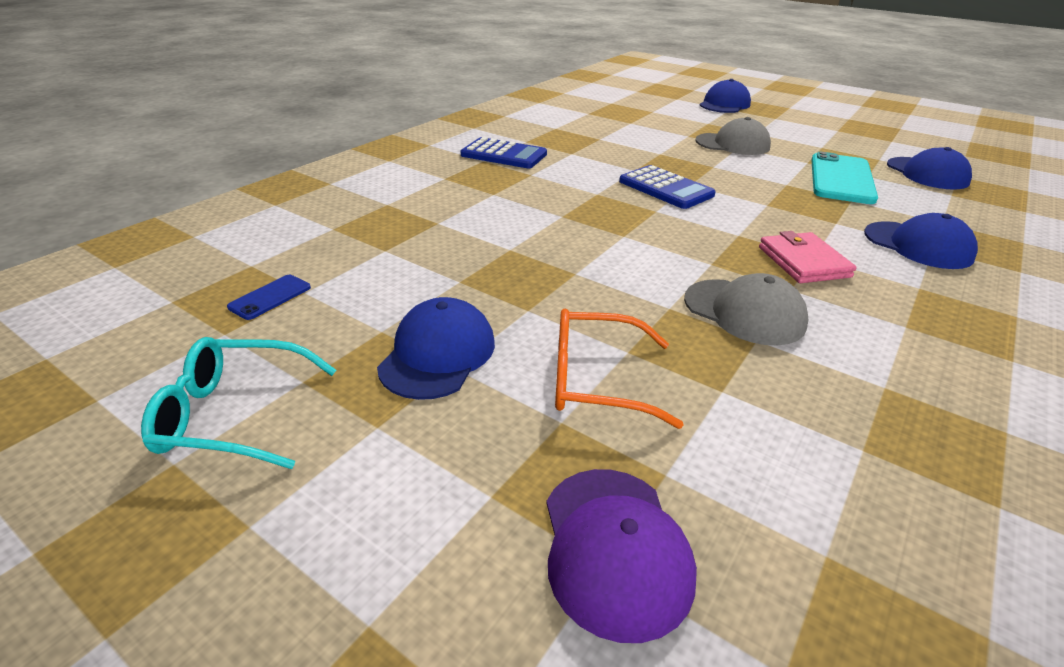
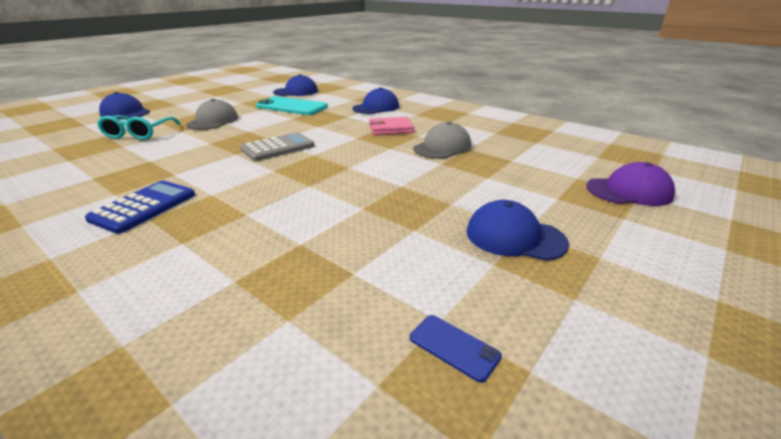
camera: 85 degrees left, 5 degrees down
turquoise glasses [141,337,336,469] -> turquoise glasses moved to [97,115,181,140]
orange glasses [555,309,684,429] -> none
blue calculator [619,165,716,209] -> grey calculator [240,132,315,161]

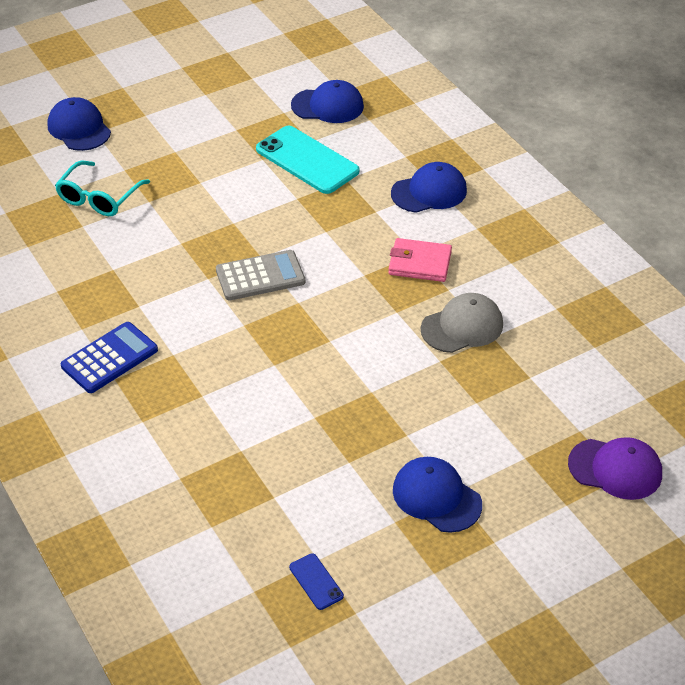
camera: 20 degrees right, 15 degrees up
grey cap [186,99,238,130] -> none

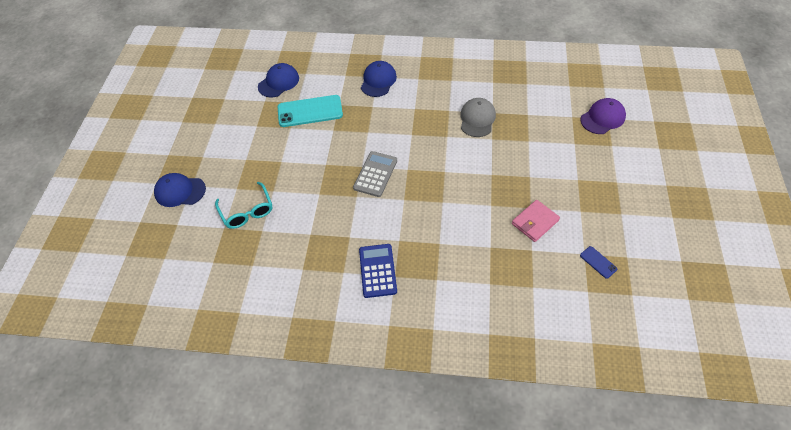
camera: 50 degrees left, 10 degrees up
blue phone [289,553,344,610] -> blue phone turned 45 degrees clockwise [580,246,617,279]
pink wallet [388,238,452,282] -> pink wallet moved to [512,200,560,242]
blue cap [393,457,482,533] -> none

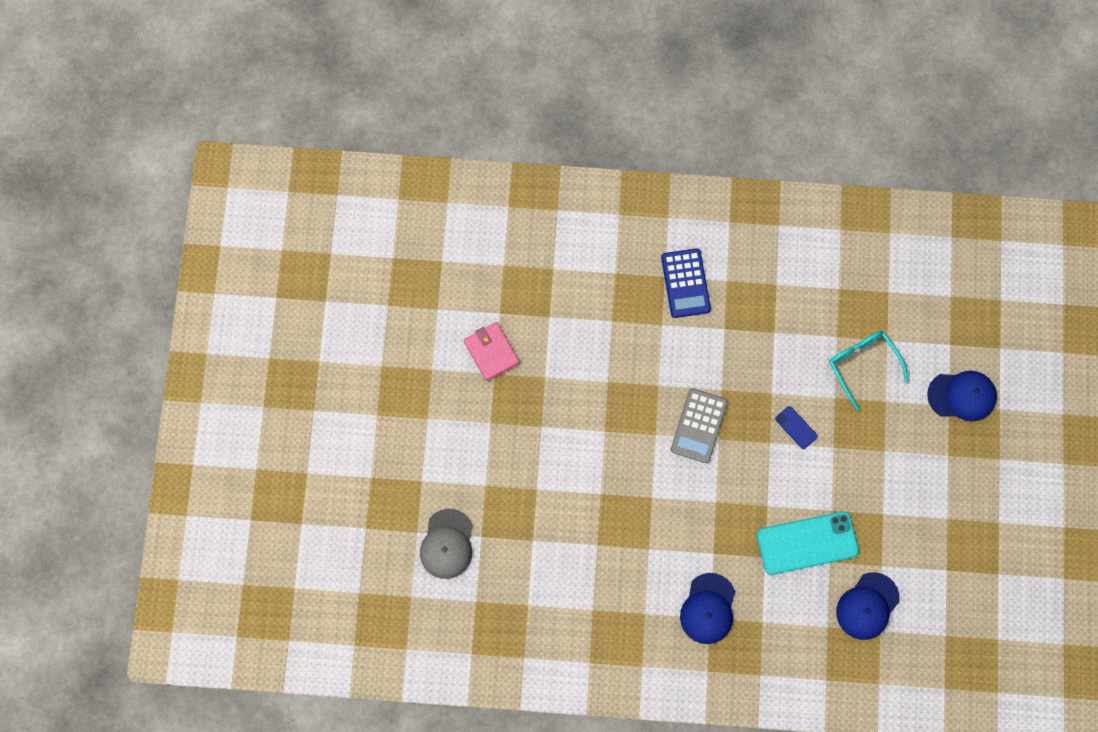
camera: 175 degrees right, 20 degrees up
grey cap [460,98,496,137] -> grey cap moved to [420,509,473,579]
pink wallet [512,200,560,242] -> pink wallet turned 75 degrees counterclockwise [464,322,520,381]
purple cap [580,98,626,134] -> none
blue phone [580,246,617,279] -> blue phone moved to [775,406,818,449]

